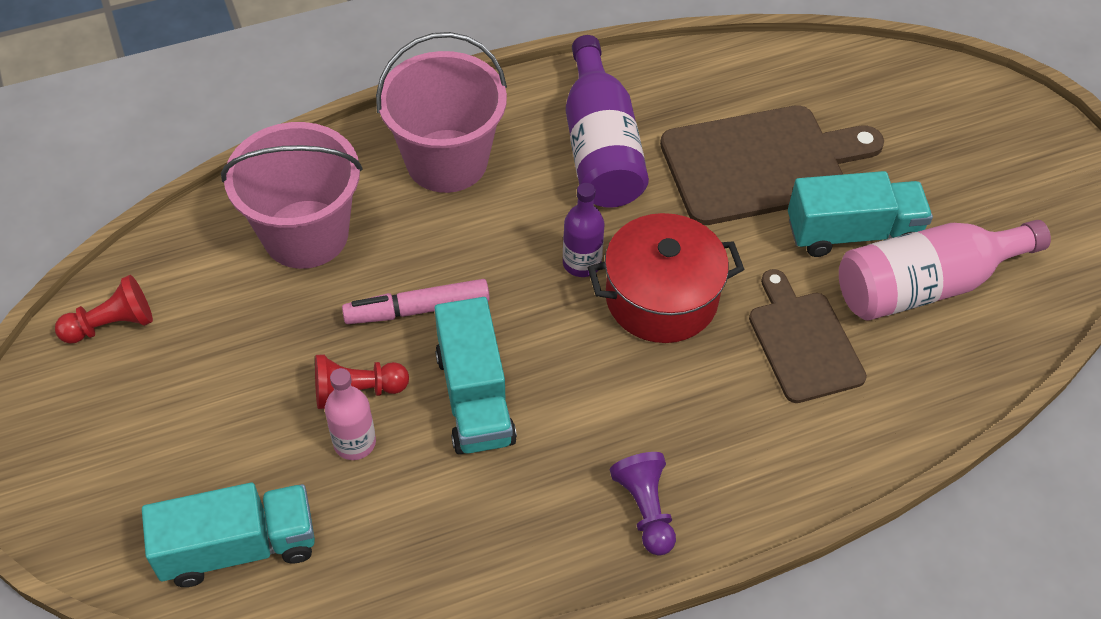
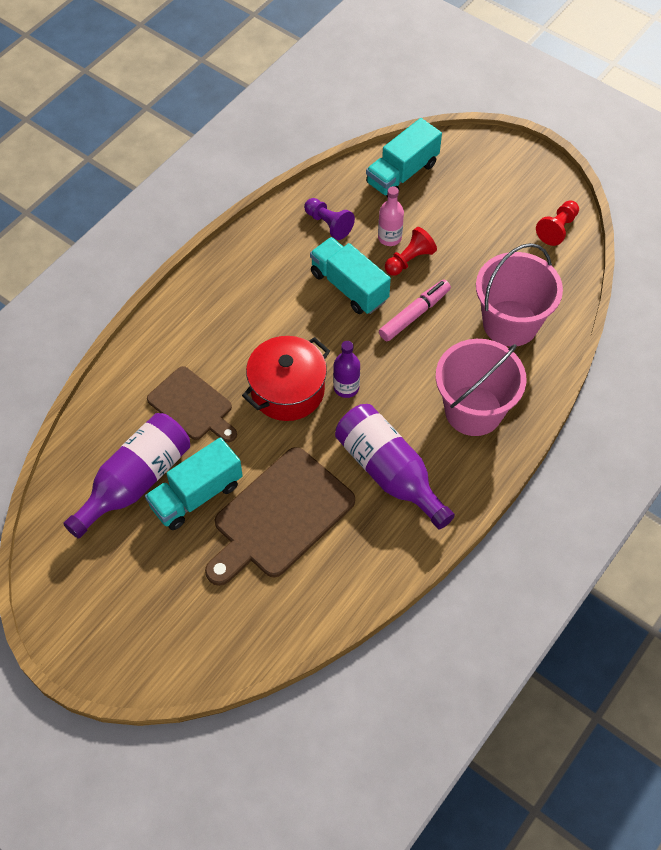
camera: 150 degrees right, 5 degrees up
purple pawn [610,452,676,556] -> purple pawn moved to [304,198,355,240]
pink bottle [839,220,1051,321] -> purple bottle [63,413,190,539]

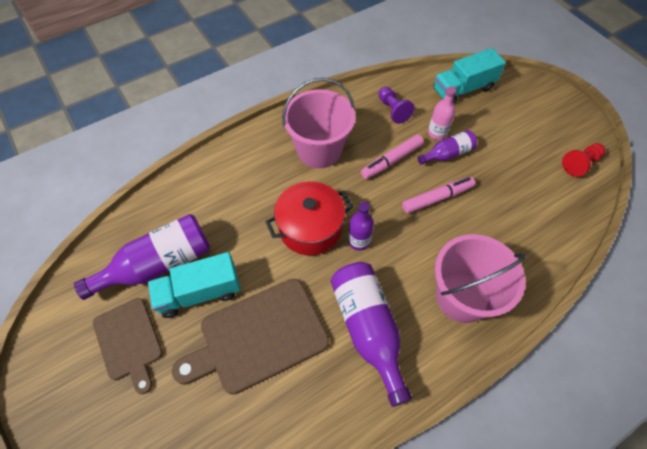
camera: 20 degrees right, 0 degrees up
brown cutting board [147,366,237,442] -> brown cutting board moved to [93,298,163,394]
turquoise truck [310,237,391,314] -> pink marker [361,134,424,179]
red pawn [385,227,437,276] -> purple bottle [417,130,477,165]
pink bucket [476,243,563,347] -> pink bucket moved to [282,78,356,168]

